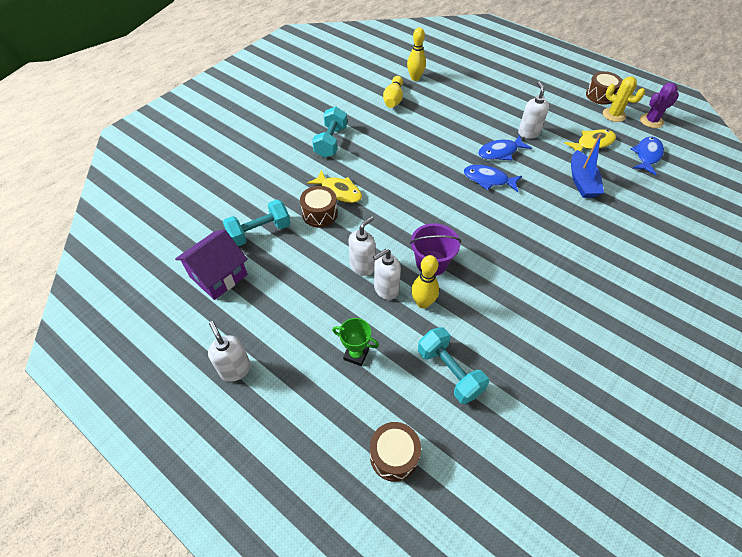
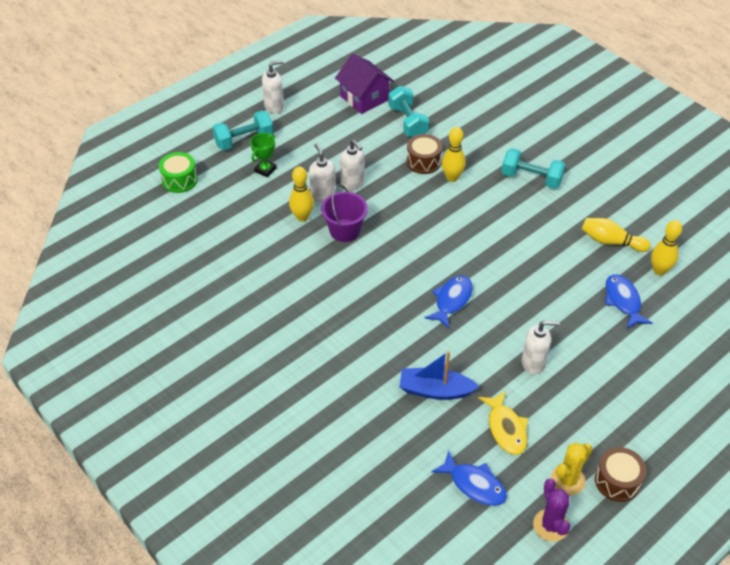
camera: 100 degrees right, 5 degrees down
yellow fish [307,170,362,203] -> yellow bowling pin [442,127,466,182]
brown drum [370,422,421,482] -> green drum [159,152,198,193]
turquoise dumbbell [418,327,489,404] -> turquoise dumbbell moved to [212,111,274,150]
blue fish [478,135,532,160] -> blue fish moved to [605,274,652,329]

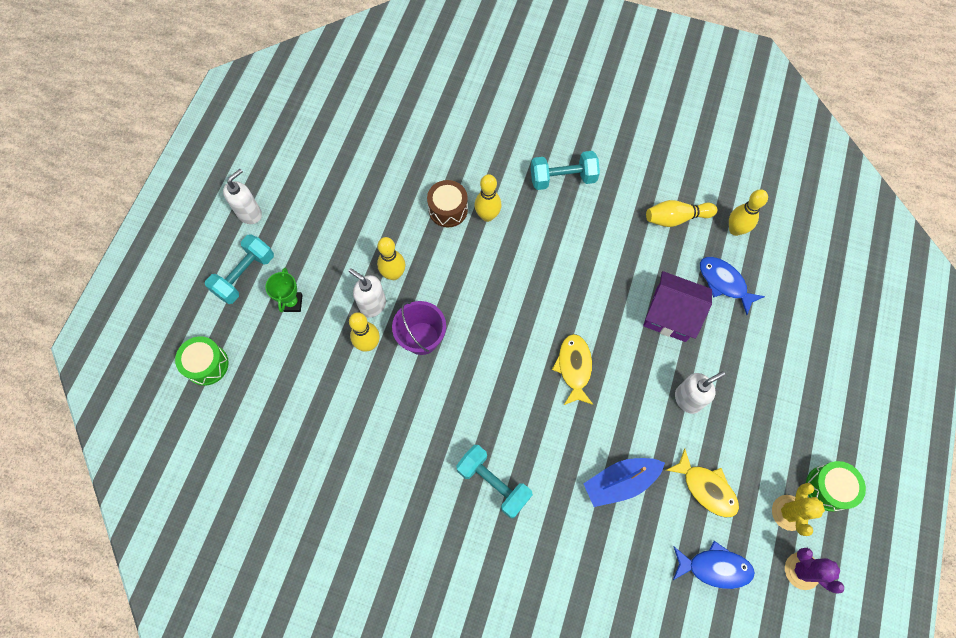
camera: 30 degrees left, 20 degrees up
purple house [335,54,394,114] -> purple house moved to [643,271,712,342]
white soap dispenser [340,140,364,191] -> yellow bowling pin [377,237,405,280]
turquoise dumbbell [388,86,429,137] -> turquoise dumbbell moved to [456,445,533,518]
blue fish [425,275,473,328] -> yellow fish [552,334,593,405]
brown drum [595,447,646,502] -> green drum [806,461,866,512]

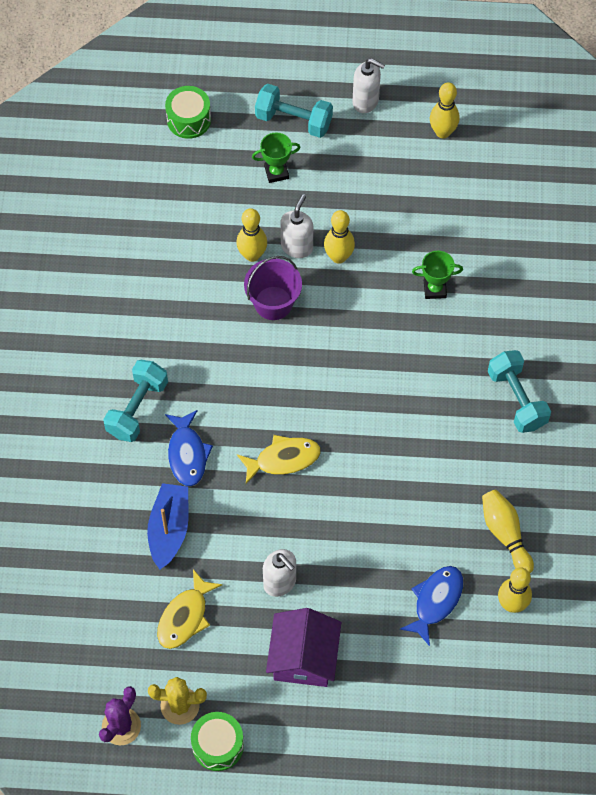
camera: 75 degrees right, 5 degrees down
brown drum [427,180,468,227] -> green trophy [412,251,463,299]
yellow bowling pin [475,174,501,222] -> yellow bowling pin moved to [430,82,460,138]
blue boat [583,458,665,507] -> blue boat turned 45 degrees clockwise [147,483,189,569]
purple house [643,271,712,342] -> purple house moved to [266,608,341,687]
blue fish [673,541,755,589] -> blue fish moved to [165,410,213,486]

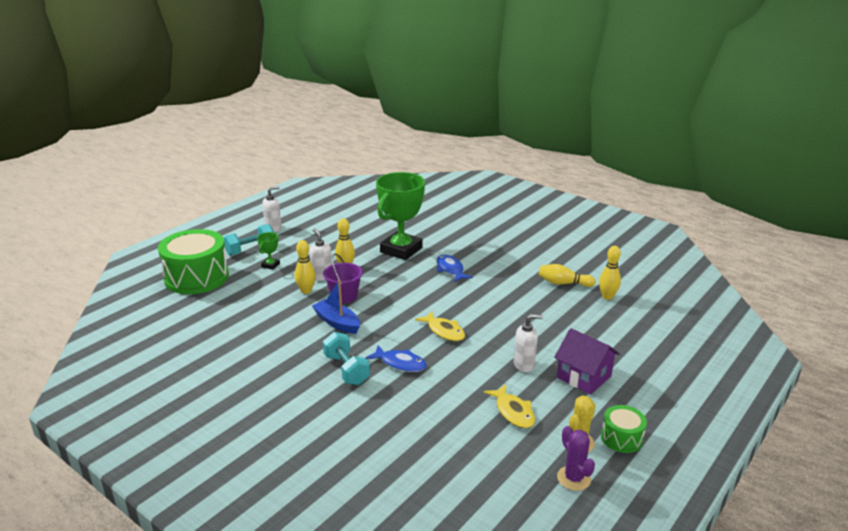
camera: 55 degrees left, 35 degrees down
blue boat [147,483,189,569] -> blue boat moved to [312,280,360,334]
green drum [165,86,211,139] -> green drum [158,229,229,294], size x2.06
yellow fish [237,435,321,484] -> yellow fish turned 120 degrees clockwise [415,311,465,341]
blue fish [400,566,463,646] -> blue fish moved to [437,255,473,282]
green trophy [412,251,463,299] -> green trophy [376,172,425,260], size x2.38
yellow bowling pin [430,82,460,138] -> none
turquoise dumbbell [488,350,551,433] -> none

